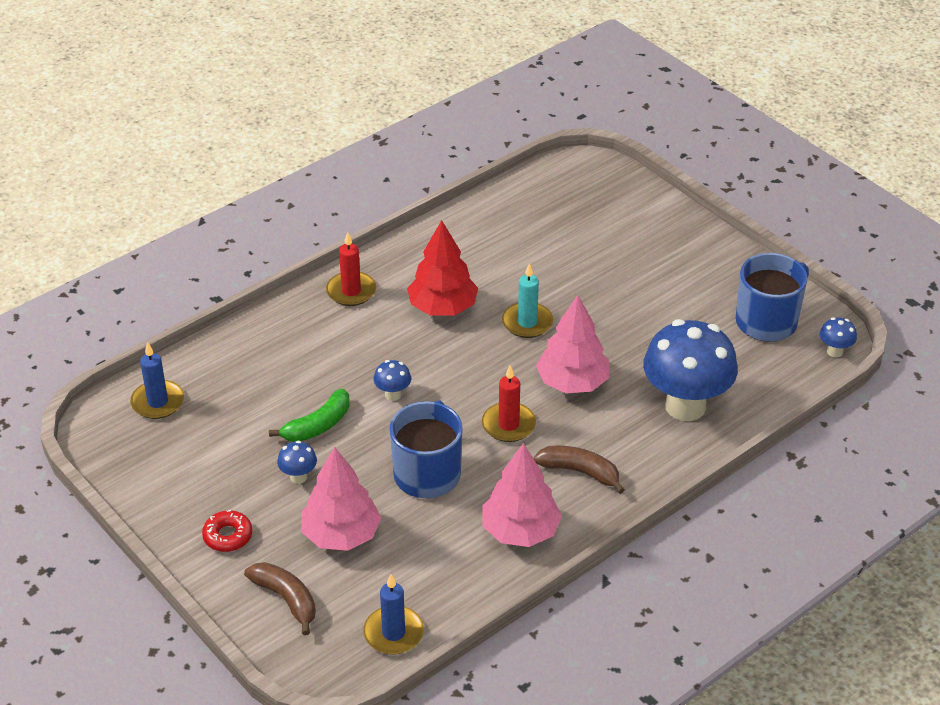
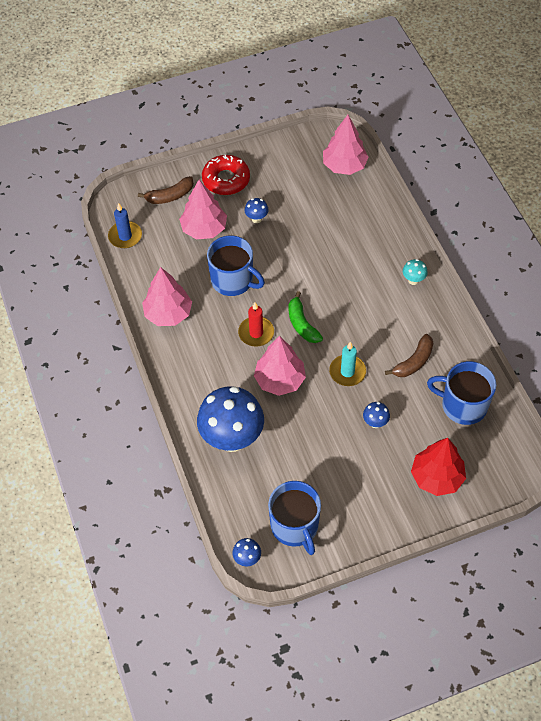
camera: 110 degrees right, 15 degrees up
blue candle [130,342,184,419] -> pink tree [323,115,368,175]
red donut [202,510,253,552] -> red donut [202,155,250,195], size x1.68
green banana [269,389,350,442] -> green banana moved to [289,291,323,343]
red candle [326,232,376,306] -> turquoise mushroom [403,259,428,285]
blue mushroom [374,360,411,401] -> blue mushroom moved to [363,402,390,428]
red tree [407,220,478,316] -> red tree moved to [411,438,466,496]
brown banana [534,445,625,494] -> brown banana moved to [385,334,433,377]
none -> blue mug [427,361,496,425]

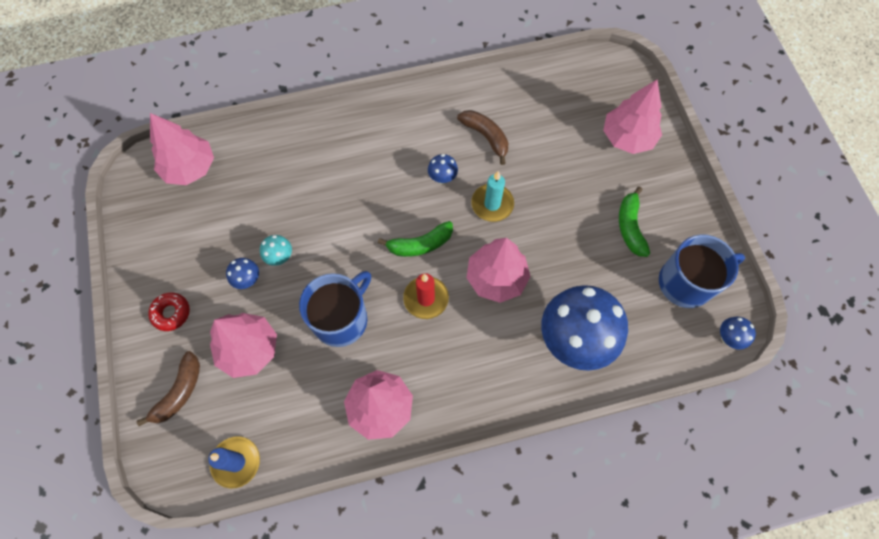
camera: 85 degrees left, 10 degrees up
brown banana [138,176,194,204] -> brown banana turned 45 degrees clockwise [136,351,200,426]
red donut [202,155,250,195] -> red donut [148,293,190,331], size x0.59
blue mushroom [363,402,390,428] -> blue mushroom moved to [428,154,458,184]
turquoise mushroom [403,259,428,285] -> turquoise mushroom moved to [260,235,292,266]
red tree [411,438,466,496] -> pink tree [603,79,662,154]
blue mug [427,361,496,425] -> none
none -> green banana [619,186,650,257]

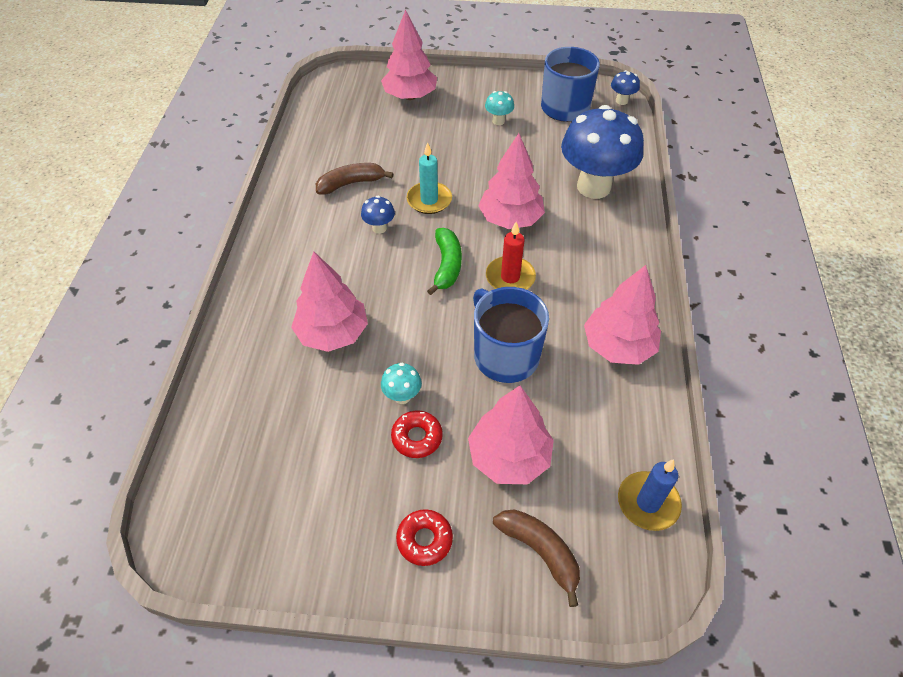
camera: 70 degrees left, 15 degrees down
pink tree [150,113,214,185] -> pink tree moved to [291,252,368,352]
blue mushroom [226,258,259,289] -> red donut [391,411,443,458]
green banana [619,186,650,257] -> turquoise mushroom [485,91,514,125]

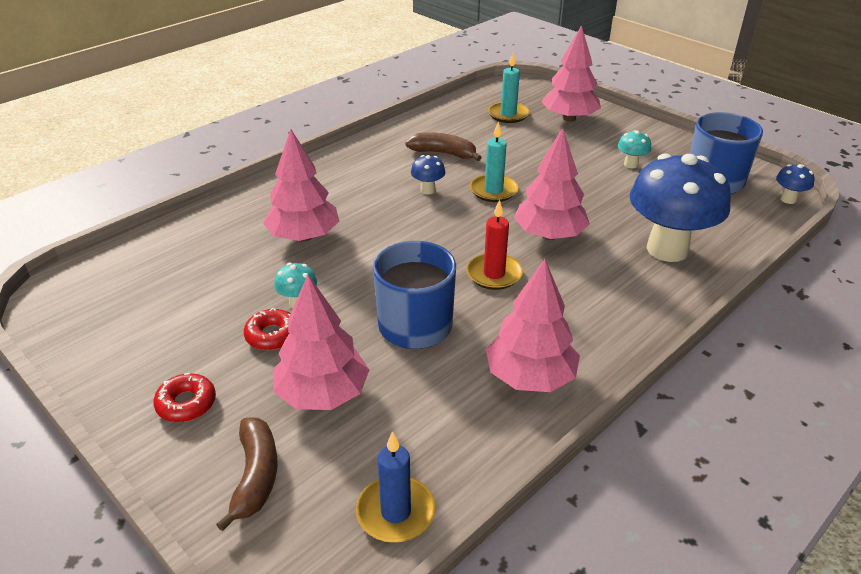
camera: 40 degrees right, 15 degrees down
green banana [427,228,462,295] -> none
none -> turquoise candle [488,53,530,123]

